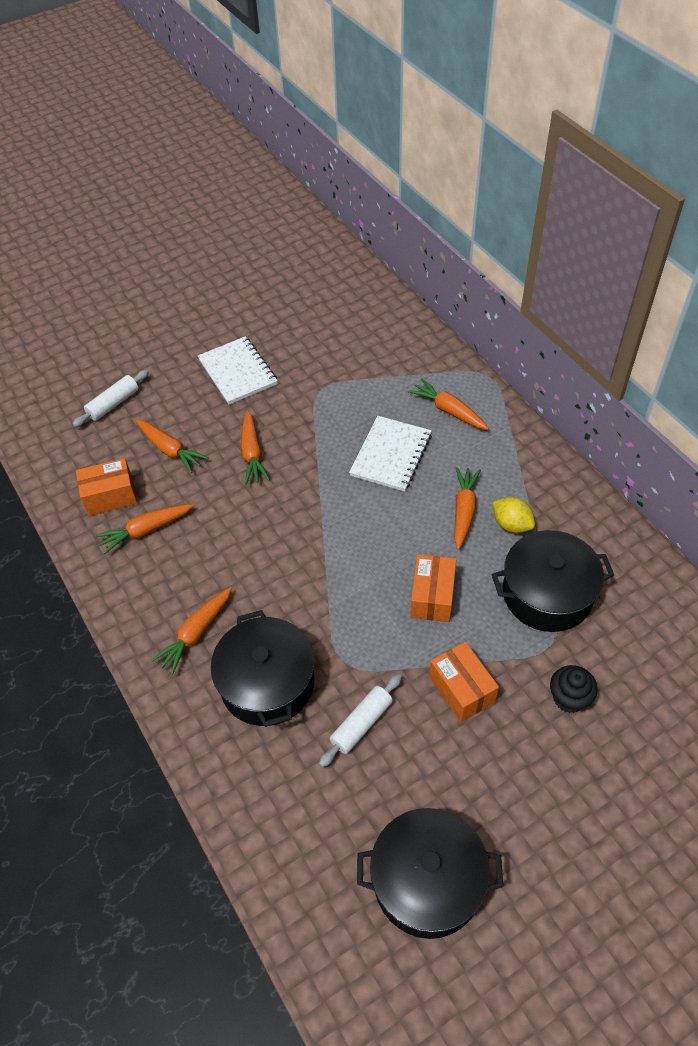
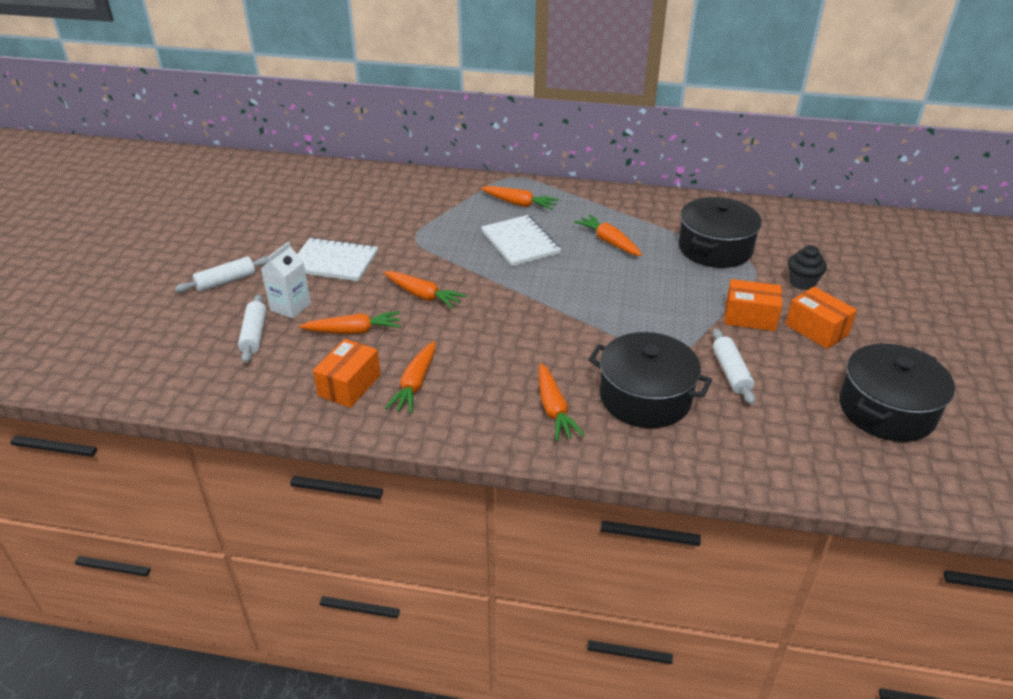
camera: 50 degrees left, 15 degrees down
orange carrot [408,378,489,430] -> orange carrot turned 150 degrees counterclockwise [481,186,559,210]
orange box [410,554,456,622] -> orange box moved to [785,287,857,349]
yellow lemon [492,497,535,533] -> none
none -> white rolling pin [175,256,269,292]
none -> white carton [261,242,311,319]

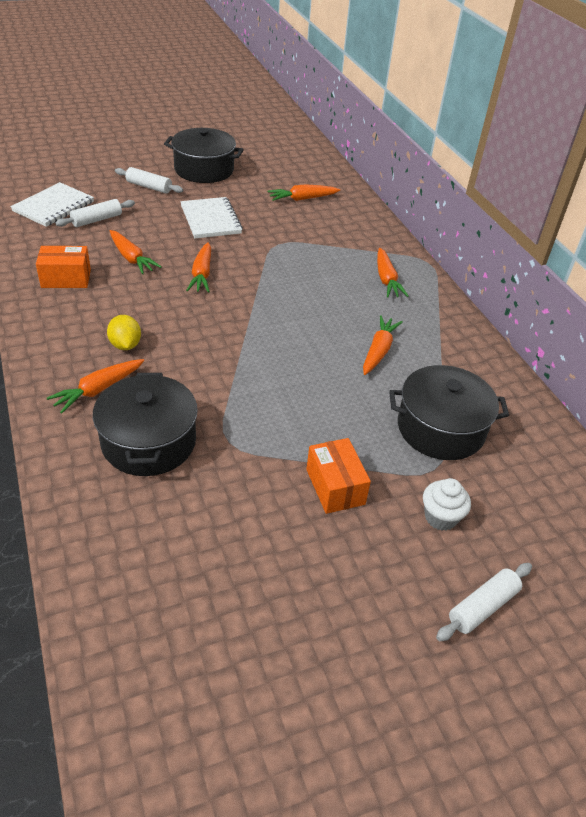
camera: 55 degrees right, 5 degrees up
white carton [261,242,311,319] -> none
orange carrot [385,341,435,414] -> orange carrot moved to [268,184,340,201]
white notebook [481,215,561,267] -> white notebook moved to [10,182,94,227]
white rolling pin [713,328,755,405] -> white rolling pin moved to [436,563,532,641]
orange box [785,287,857,349] -> none
black cupcake [788,245,827,290] -> white cupcake [423,478,471,531]
black pot [839,343,955,442] -> black pot moved to [164,128,244,183]
none -> yellow lemon [107,315,141,350]

